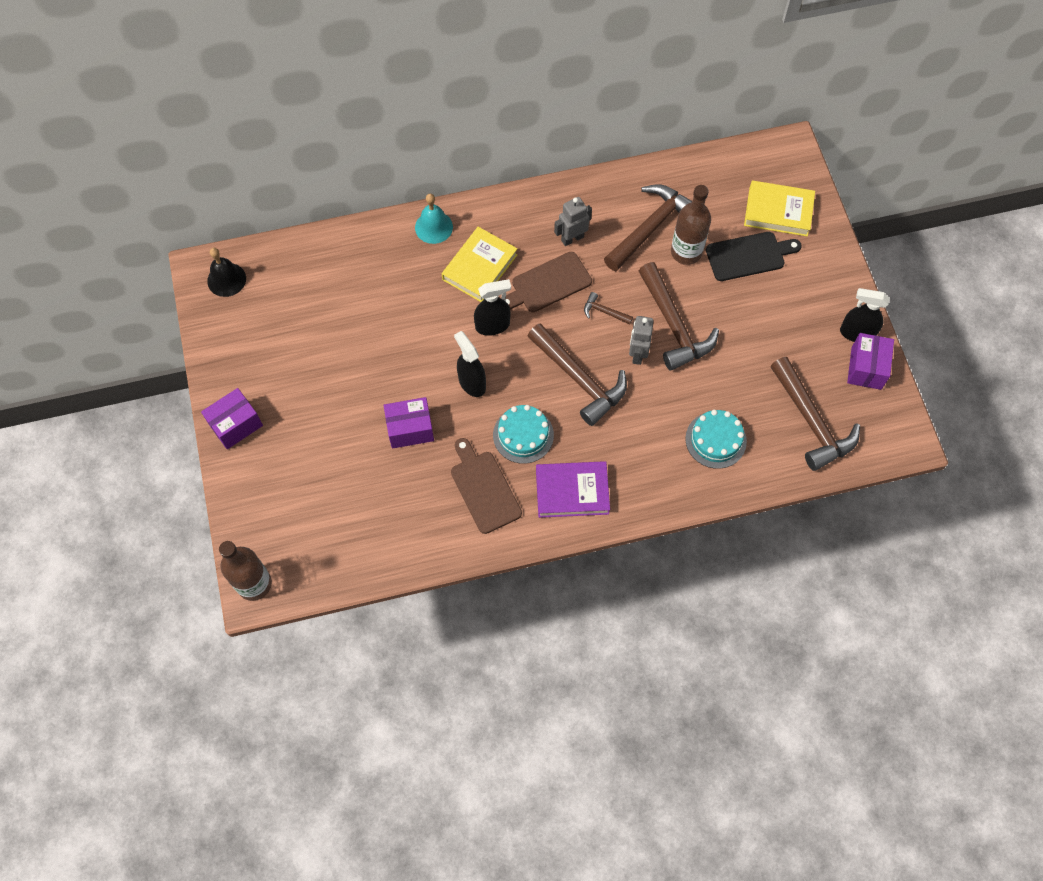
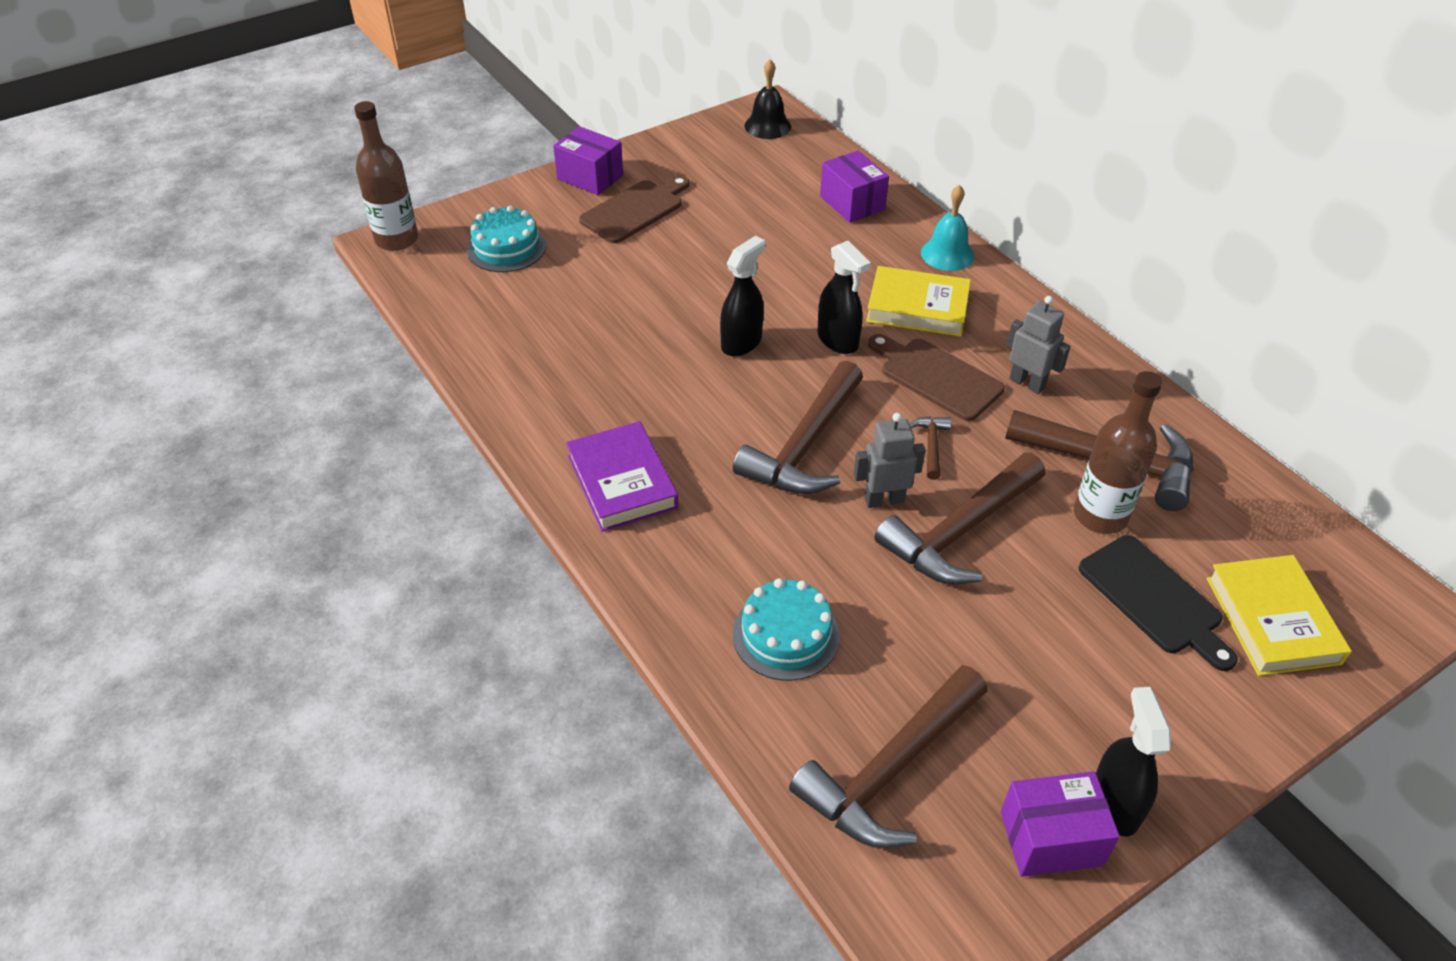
camera: 70 degrees right, 20 degrees down
purple box [384,397,434,449] -> purple box moved to [820,151,889,223]
brown cutting board [451,438,522,534] -> brown cutting board moved to [579,176,689,243]
turquoise cake [493,405,554,464] -> turquoise cake moved to [467,205,546,272]

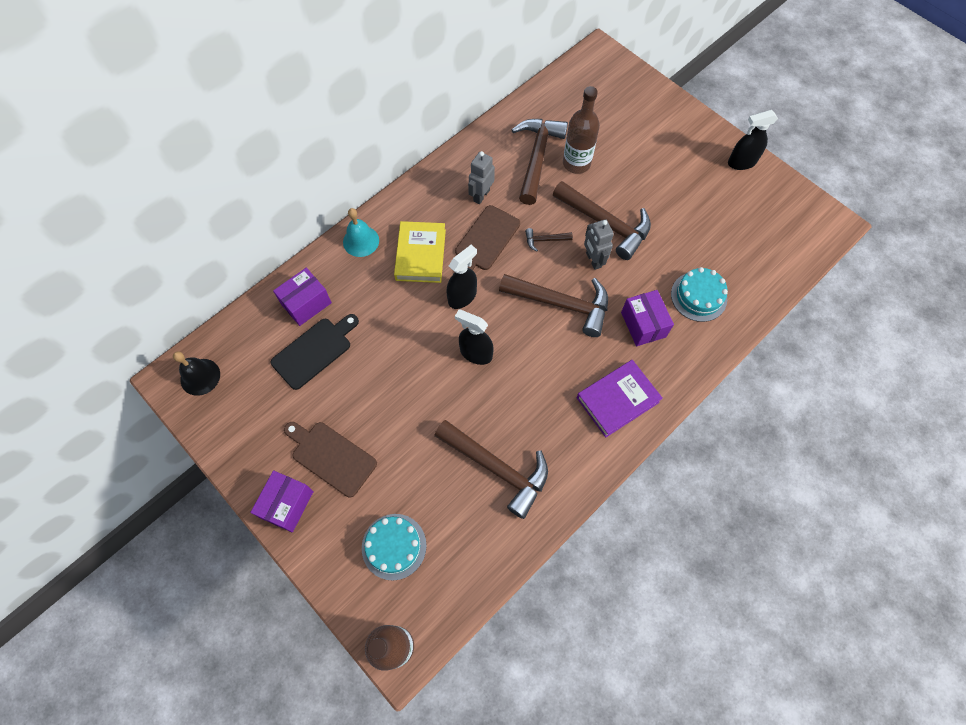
camera: 100 degrees left, 20 degrees up
brown hammer [789,665,988,848] -> brown hammer moved to [434,420,548,519]
purple box [1001,771,1120,877] -> purple box moved to [621,290,674,346]
black cutting board [1079,535,1238,671] -> black cutting board moved to [271,314,359,390]
yellow book [1207,555,1352,676] -> none

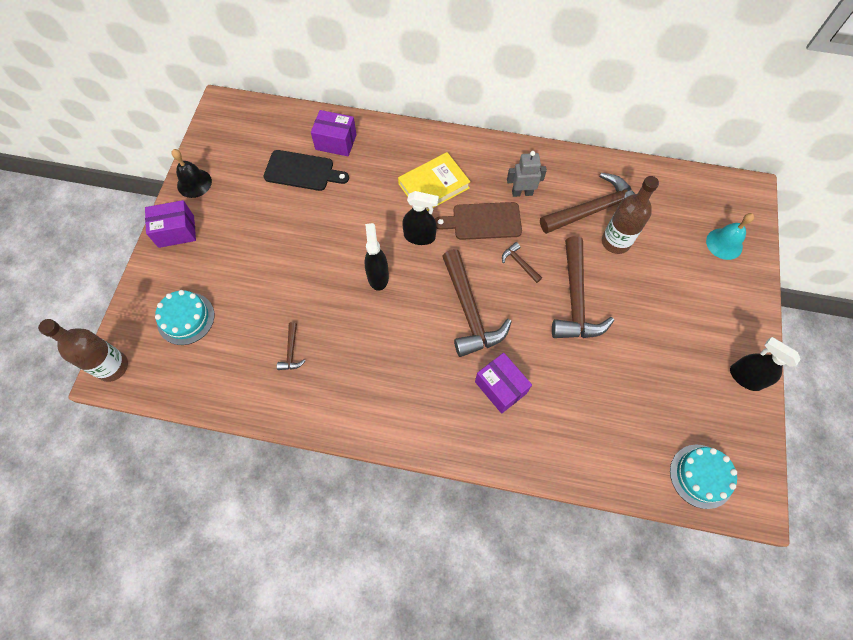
camera: 55 degrees right, 0 degrees up
black bell [173,352,220,396] -> black bell moved to [171,149,212,198]
brown cutting board [284,422,377,498] -> none
turquoise bell [343,208,379,257] -> turquoise bell moved to [706,213,754,260]
brown hammer [434,420,548,519] -> brown hammer [277,322,305,370], size x0.44
purple book [577,360,663,437] -> none
grey robot [584,219,614,270] -> none
purple box [621,290,674,346] -> purple box turned 75 degrees counterclockwise [475,353,532,414]
turquoise cake [671,267,728,322] -> turquoise cake moved to [670,445,737,509]

